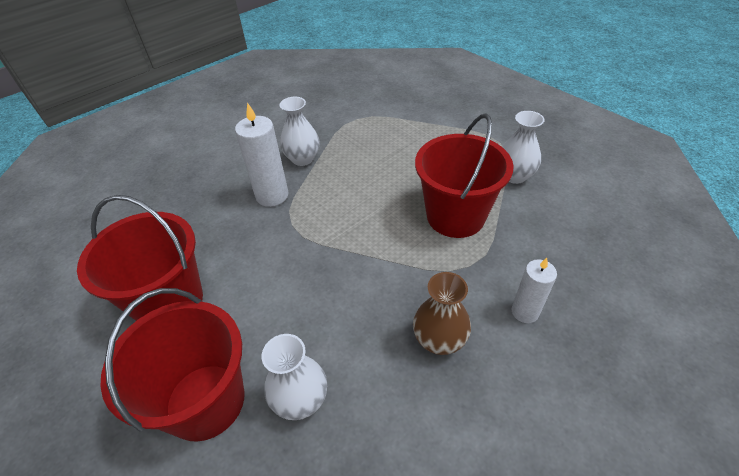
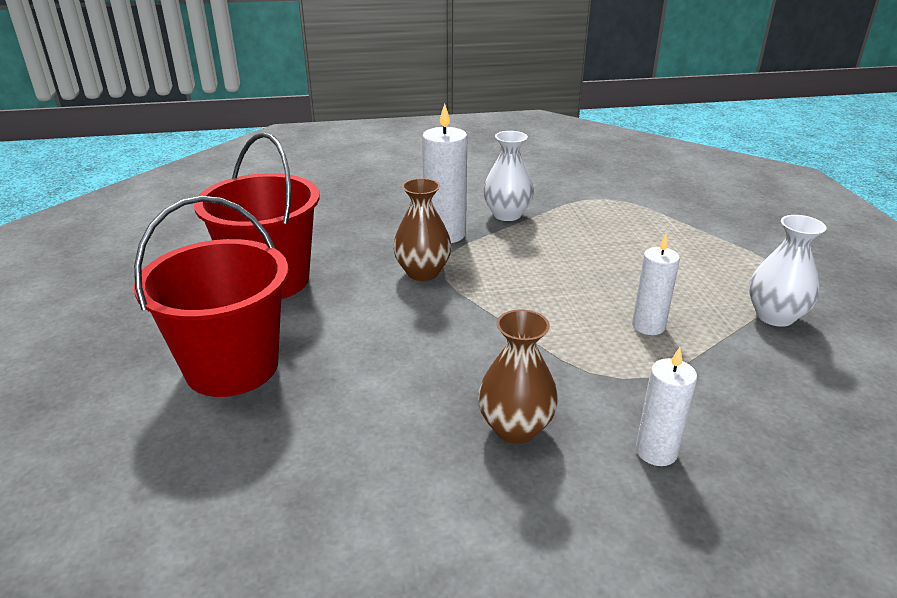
camera: 30 degrees right, 15 degrees down
white vase [262,334,327,420] -> none
red bucket [415,113,514,238] -> white candle [632,234,680,335]
none -> brown vase [393,178,452,281]

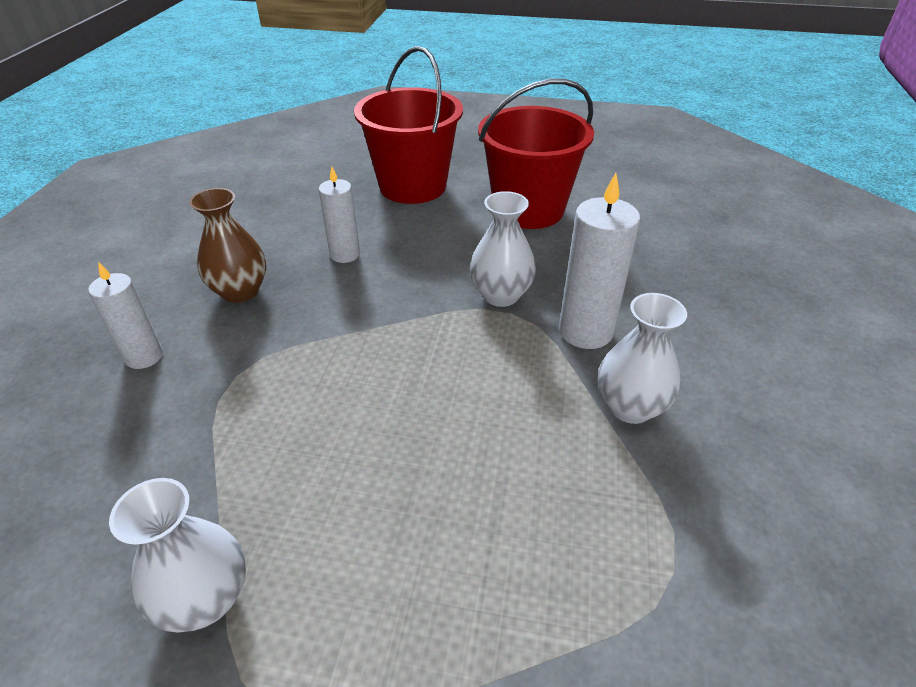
camera: 110 degrees right, 10 degrees up
brown vase [393,178,452,281] -> white vase [470,191,536,307]
white candle [632,234,680,335] -> white candle moved to [319,167,360,263]

